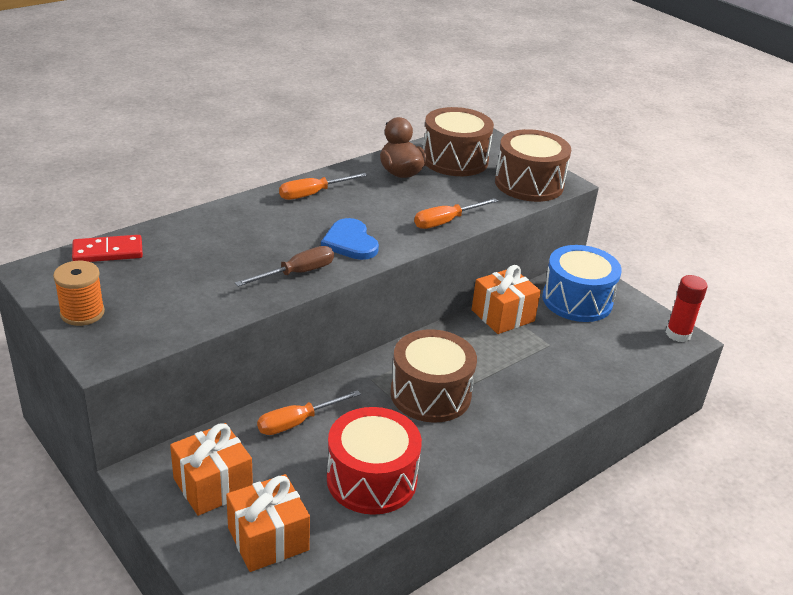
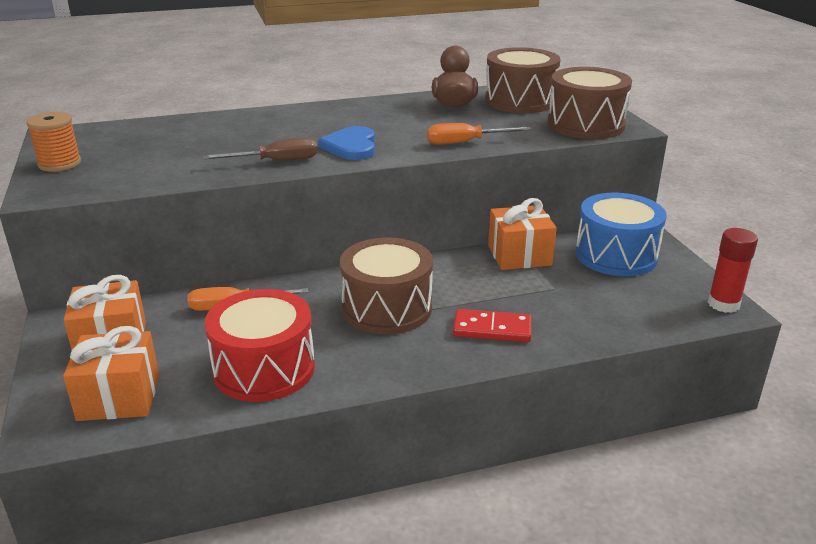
camera: 25 degrees right, 5 degrees down
red domino [72,235,143,262] -> red domino moved to [453,309,532,342]
orange screwdriver [279,173,368,200] -> none

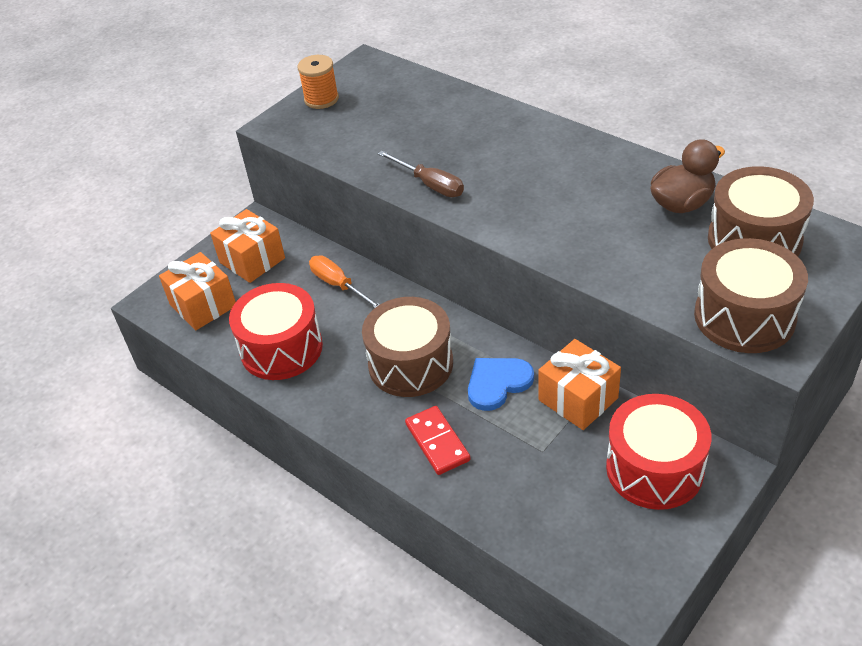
camera: 60 degrees right, 15 degrees up
blue heart [318,126,375,160] -> blue heart moved to [468,358,534,411]
orange screwdriver [427,123,532,145] -> none
blue drum [576,193,667,276] -> red drum [606,394,711,510]
red glue stick [708,228,758,313] -> none

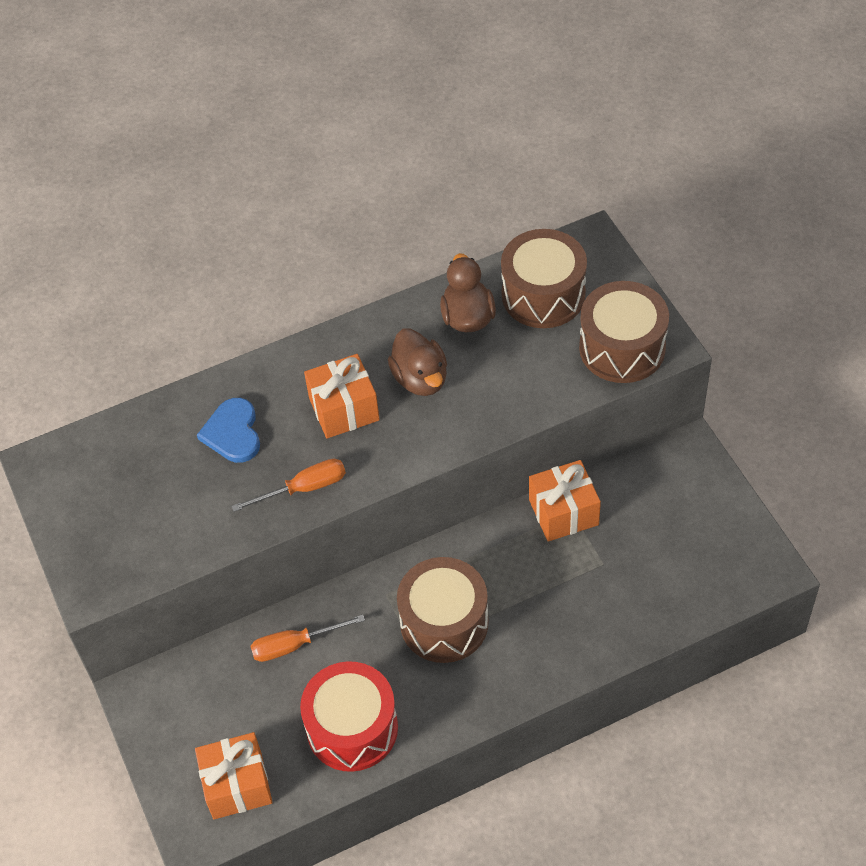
camera: 65 degrees left, 10 degrees up
orange gift [210,209,285,283] -> orange gift moved to [304,354,380,438]
orange spool [298,55,339,109] -> none
brown screwdriver [378,151,464,197] -> orange screwdriver [231,458,346,512]
red domino [405,406,471,475] -> none
blue heart [468,358,534,411] -> blue heart moved to [197,398,260,463]
red drum [606,394,711,510] -> none
none -> brown duck [388,329,447,396]

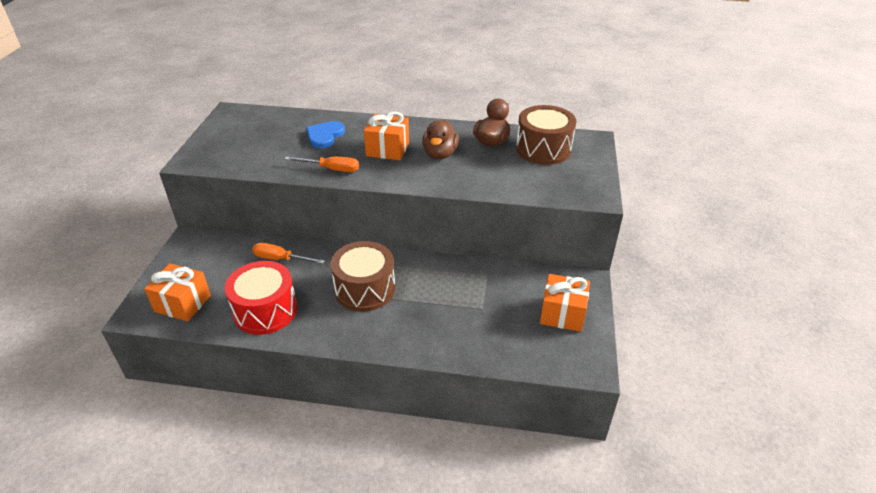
camera: 30 degrees right, 15 degrees down
orange gift [529,460,601,541] -> orange gift moved to [540,274,590,332]
brown drum [579,281,669,383] -> none

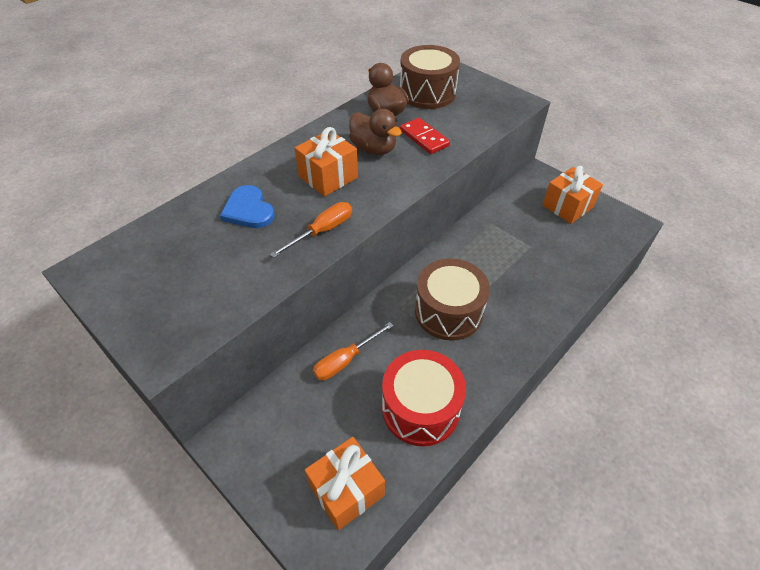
camera: 55 degrees left, 10 degrees up
none -> red domino [400,118,450,154]

